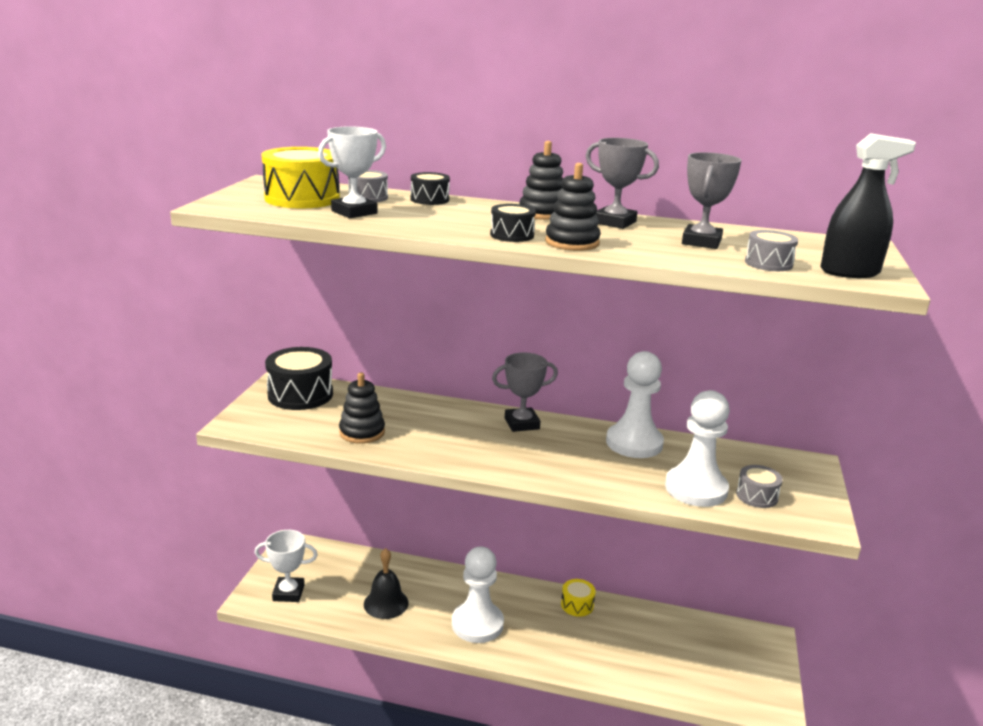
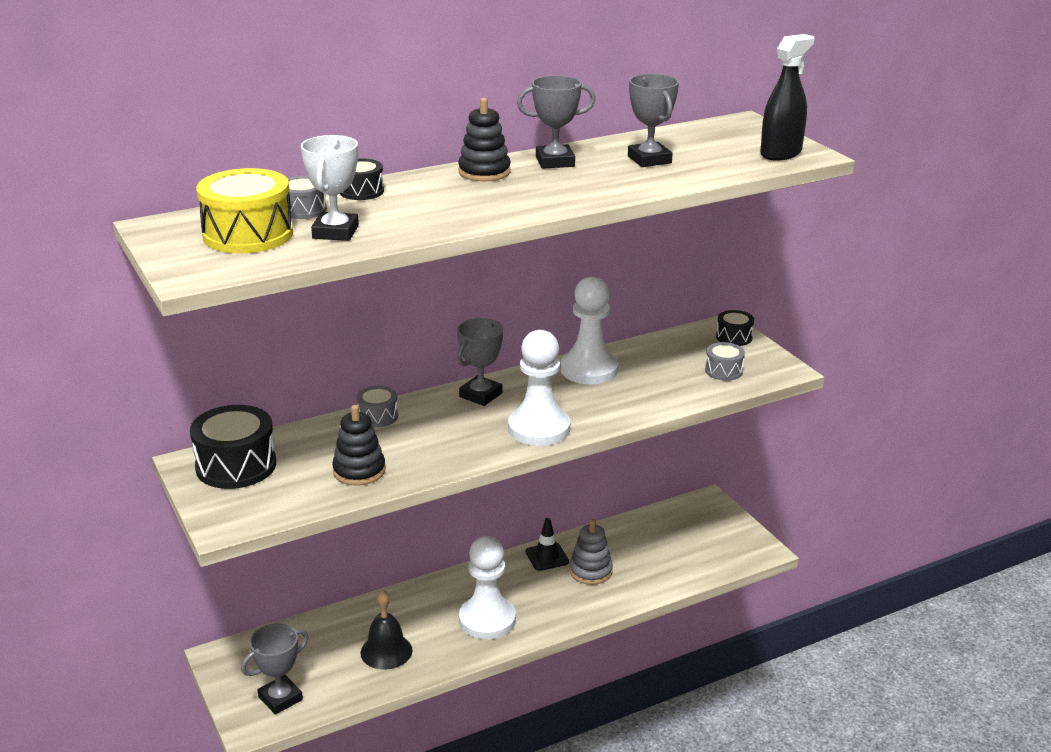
camera: 40 degrees left, 5 degrees up
white trophy [255,530,318,602] -> grey trophy [241,623,309,715]
black drum [490,204,536,242] -> black drum moved to [716,310,754,346]
black stacking toy [545,163,601,251] -> none
yellow drum [561,579,596,617] -> black traffic cone [526,518,569,571]
white pawn [665,390,730,507] -> white pawn moved to [508,330,570,446]
grey drum [745,230,798,271] -> grey drum moved to [357,386,398,427]
none -> grey stacking toy [569,519,613,585]

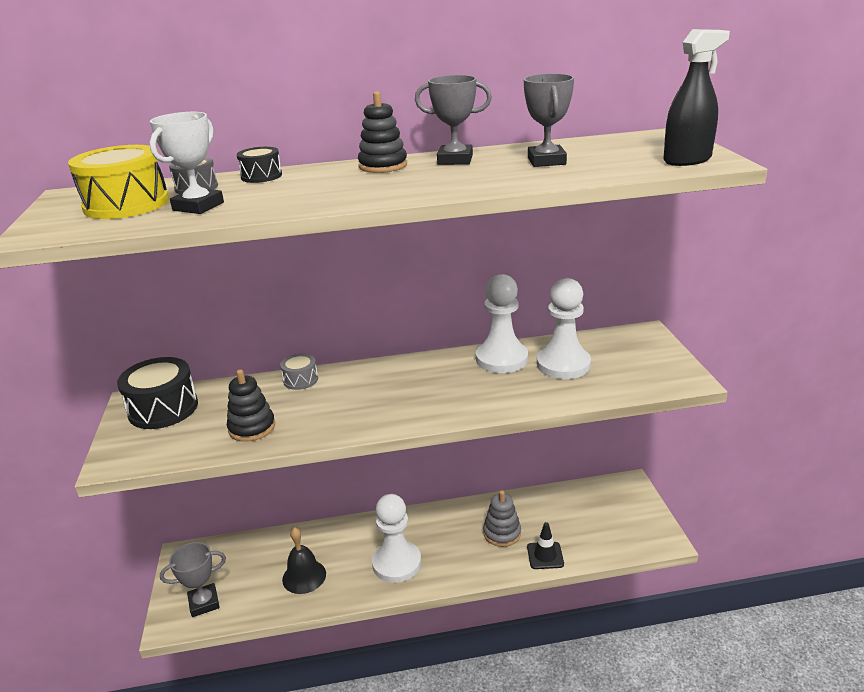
camera: 20 degrees right, 0 degrees up
grey trophy [457,318,503,406] -> none
white pawn [508,330,570,446] -> white pawn moved to [537,278,591,379]
black traffic cone [526,518,569,571] -> black traffic cone moved to [527,522,564,569]
grey drum [705,342,745,381] -> none
black drum [716,310,754,346] -> none

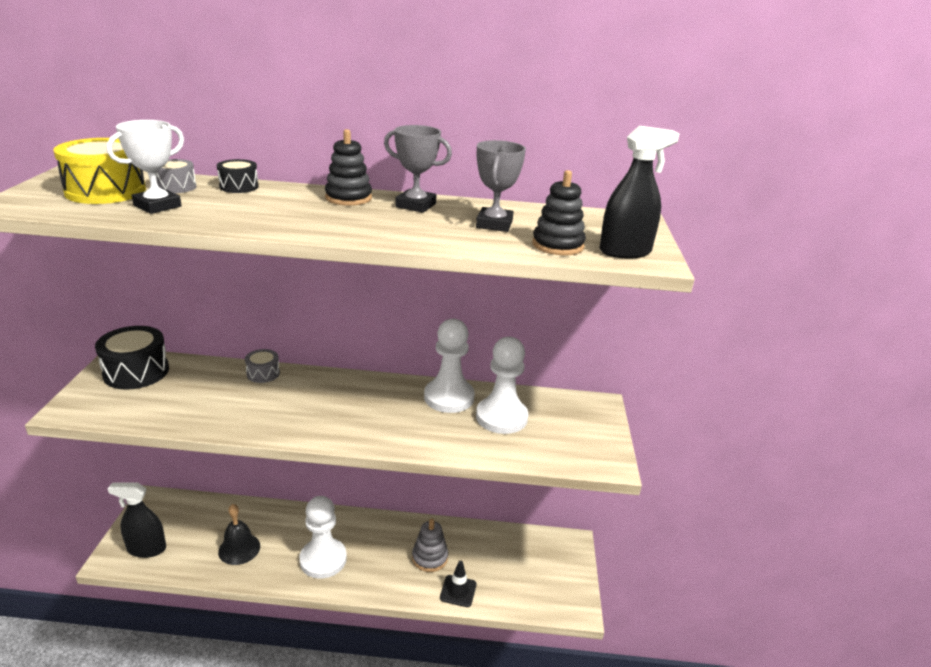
camera: 10 degrees right, 0 degrees up
grey trophy [160,542,226,617] -> black spray bottle [108,482,166,558]
black stacking toy [227,369,275,442] -> black stacking toy moved to [532,170,586,256]

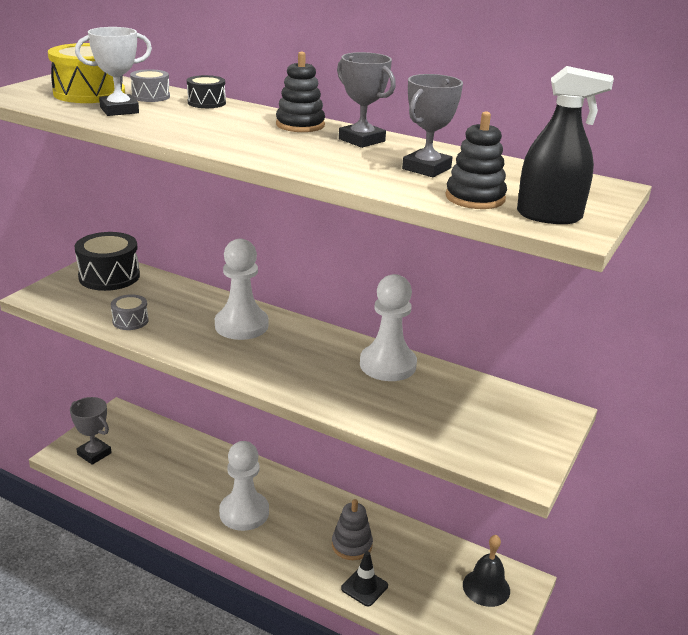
camera: 25 degrees right, 0 degrees up
black spray bottle [108,482,166,558] -> grey trophy [70,397,112,465]
black bell [218,504,260,565] -> black bell moved to [463,535,510,607]
grey drum [245,349,280,383] -> grey drum moved to [111,294,148,330]
white pawn [476,337,528,434] -> white pawn moved to [215,238,268,340]

